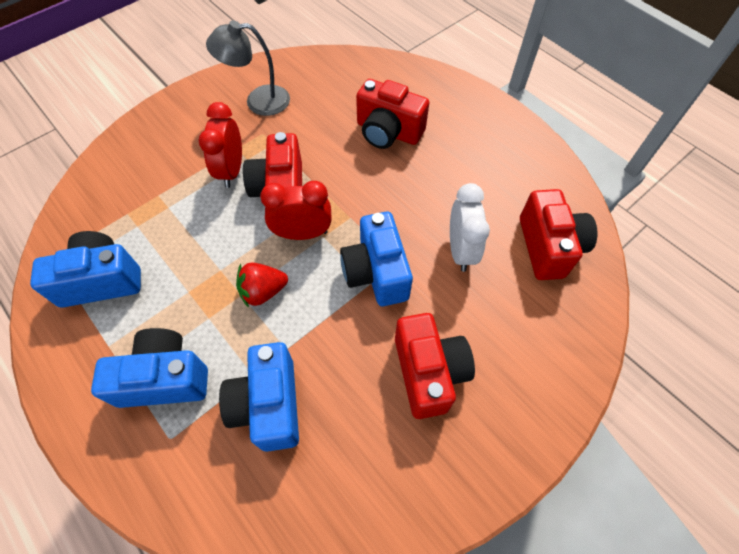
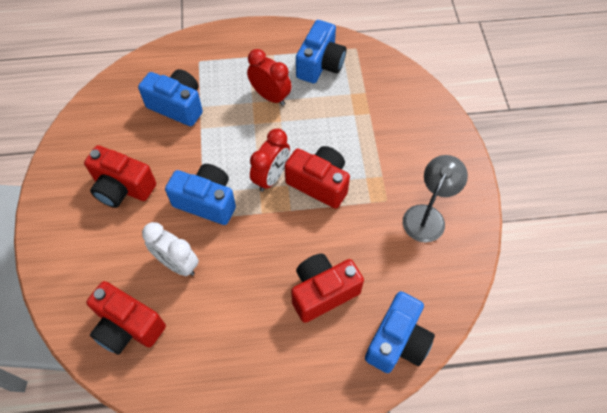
camera: 125 degrees right, 0 degrees up
blue camera [91,328,208,408] -> blue camera moved to [365,291,435,373]
red clock [198,102,242,188] -> red clock moved to [247,49,292,106]
red strawberry [236,262,288,308] -> none

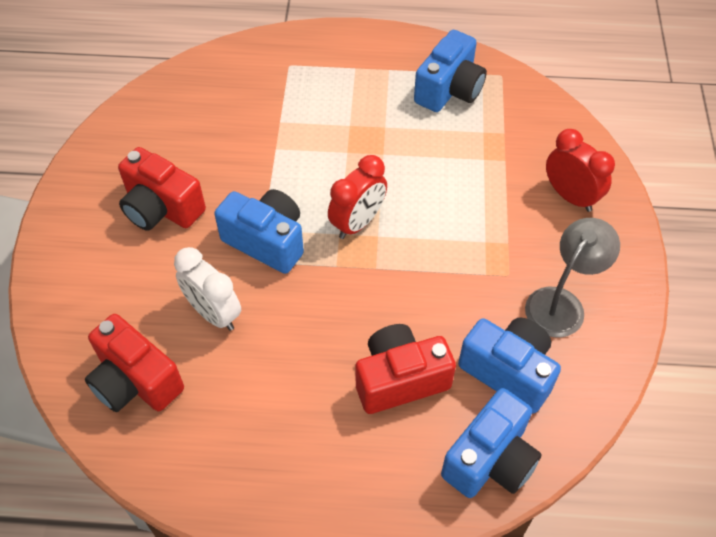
camera: 10 degrees right, 5 degrees down
blue camera [138,69,203,126] -> blue camera moved to [458,318,561,413]
red clock [247,49,292,106] -> red clock moved to [546,129,615,212]
red camera [285,146,350,209] -> none

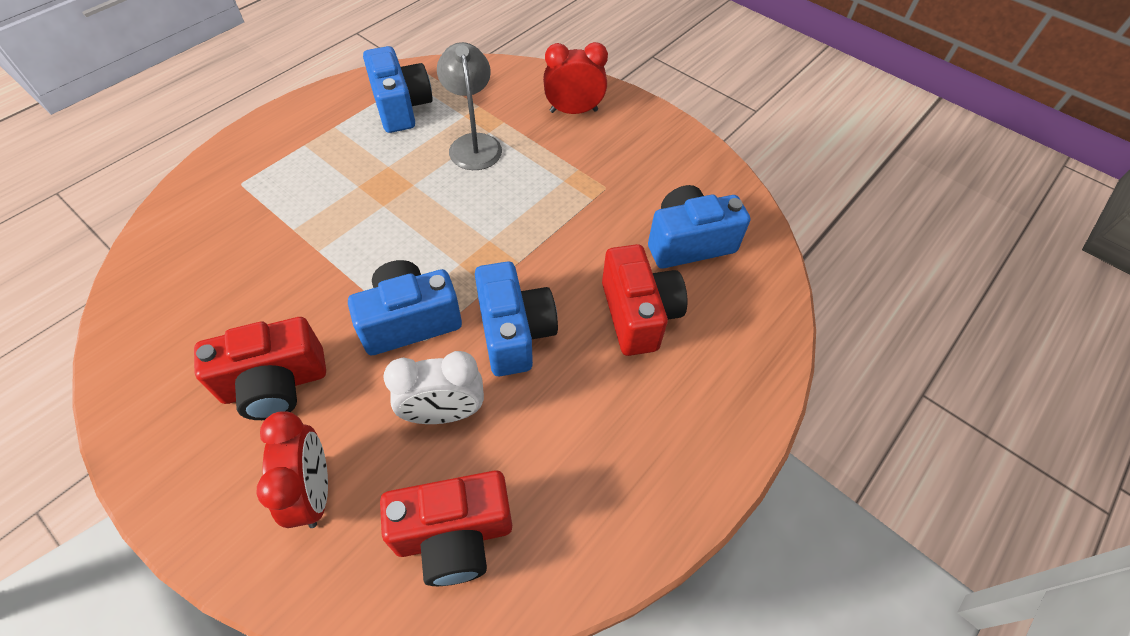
camera: 55 degrees left, 0 degrees up
red clock [328,155,387,239] -> red clock moved to [256,411,328,528]
red camera [356,324,456,414] -> red camera turned 150 degrees clockwise [602,244,688,356]
blue camera [441,388,542,498] -> blue camera moved to [475,262,558,376]
grey lamp [525,218,620,338] -> grey lamp moved to [437,42,502,170]

